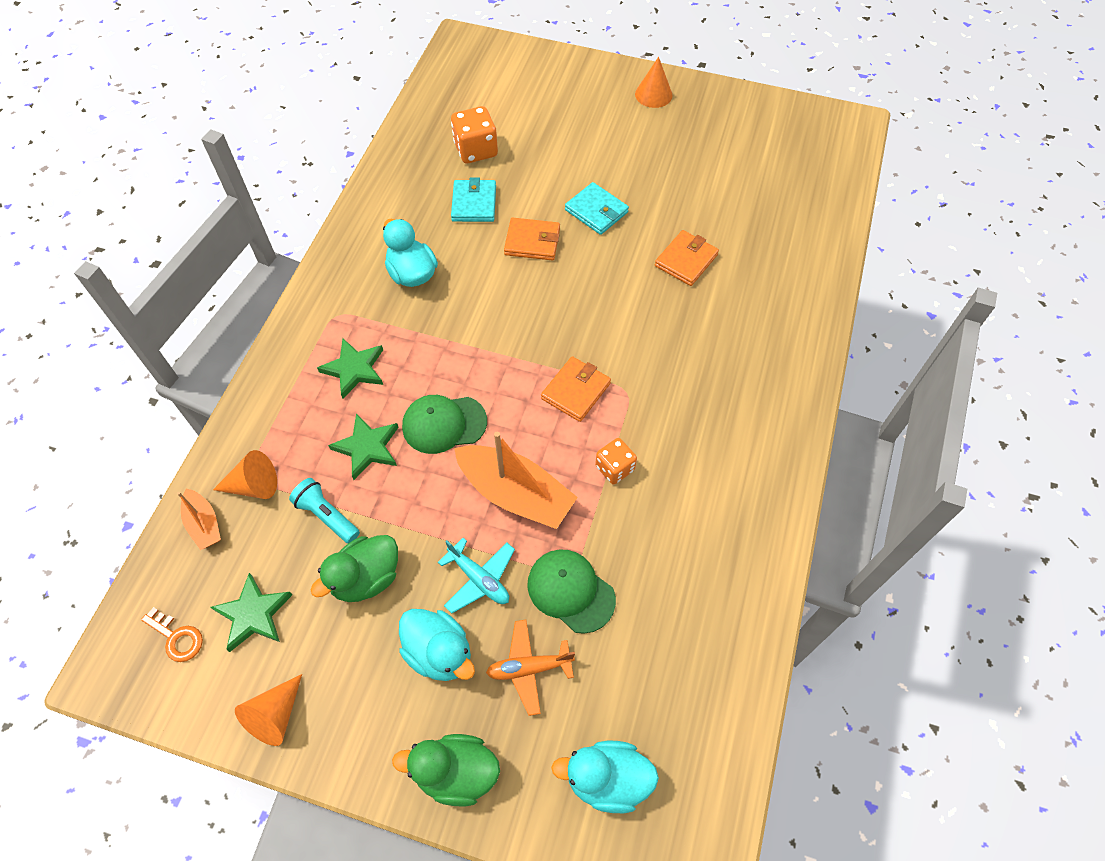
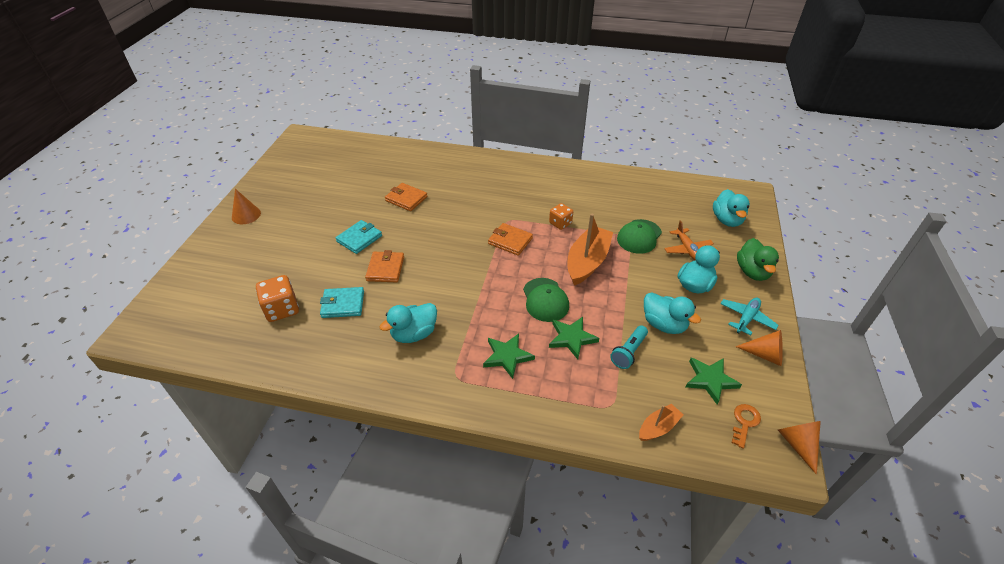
camera: 95 degrees left, 15 degrees down
orange cone [213,450,277,499] -> orange cone moved to [778,421,821,475]
green duck [311,535,398,602] -> turquoise duck [644,292,701,334]
turquoise plane [438,538,515,613] -> turquoise plane moved to [720,298,779,336]

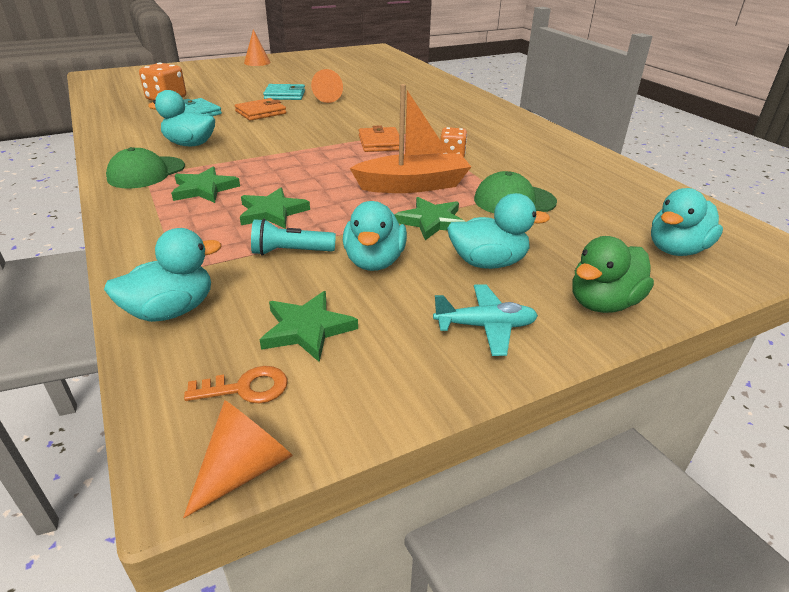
camera: 50 degrees right, 10 degrees down
orange wallet [385,183,428,211] -> none
green cap [523,278,569,322] -> green cap moved to [106,147,185,188]
orange boat [639,404,683,441] -> turquoise duck [104,228,221,322]
orange plane [664,221,714,260] -> none
orange cone [735,330,783,366] -> orange cone moved to [311,69,343,103]
none -> green star [394,197,465,240]

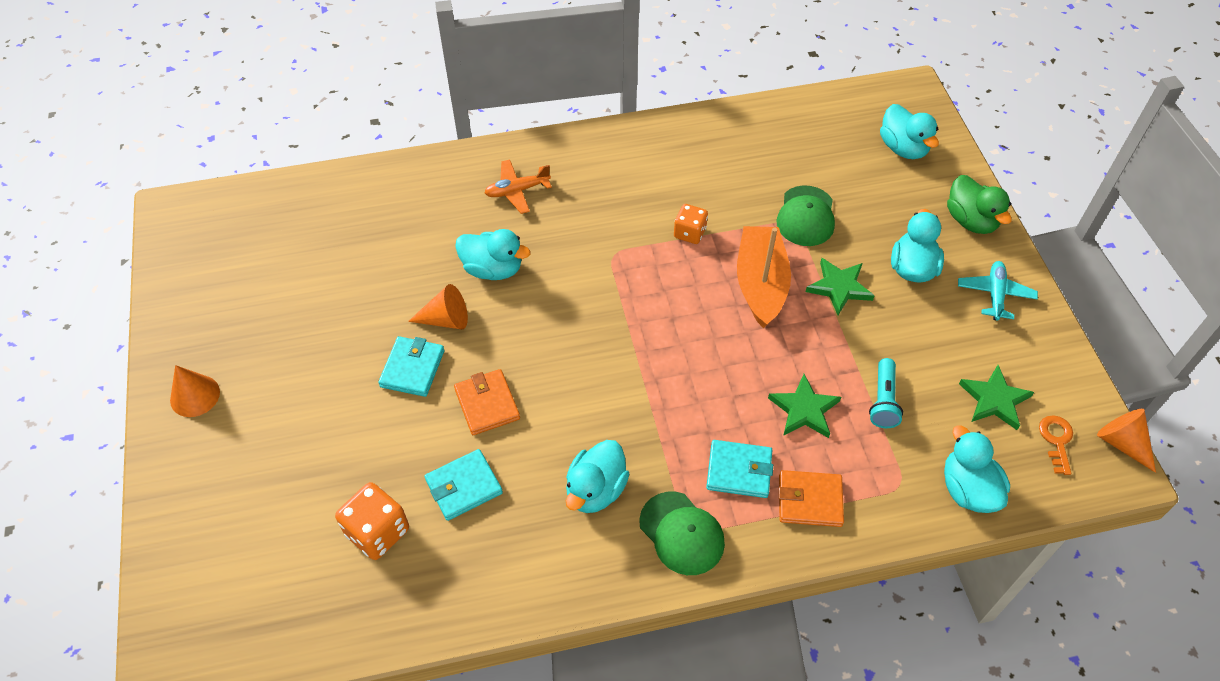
camera: 75 degrees left, 20 degrees up
green star [171,167,240,203] -> turquoise wallet [706,440,773,498]
turquoise duck [343,201,407,271] -> turquoise duck moved to [455,229,531,280]
orange wallet [358,125,399,152] -> orange wallet moved to [779,470,844,527]
none -> orange plane [484,160,552,214]

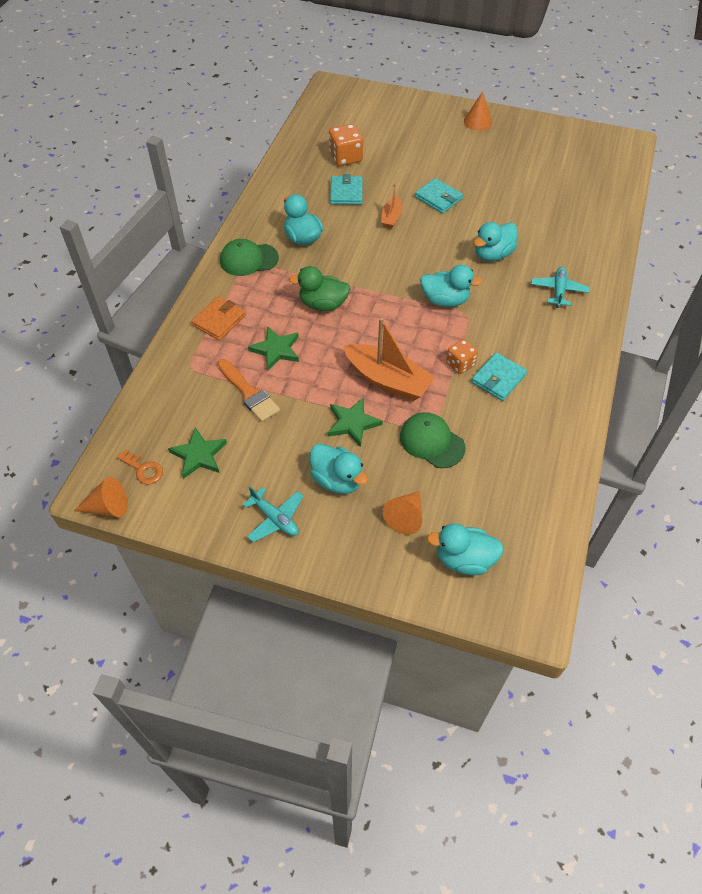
camera: 120 degrees right, 0 degrees up
orange cone [408,284,468,330] -> orange cone moved to [383,491,422,535]
orange wallet [454,369,520,435] -> orange boat [381,184,403,229]
orange plane [484,160,552,214] -> turquoise plane [531,267,590,308]
turquoise wallet [706,440,773,498] -> turquoise wallet moved to [471,352,527,401]
turquoise flashlight [869,358,903,428] -> orange brush [217,359,280,422]
turquoise duck [944,425,1010,513] -> turquoise duck moved to [420,265,482,307]
green duck [947,175,1012,234] -> green duck moved to [289,266,351,311]

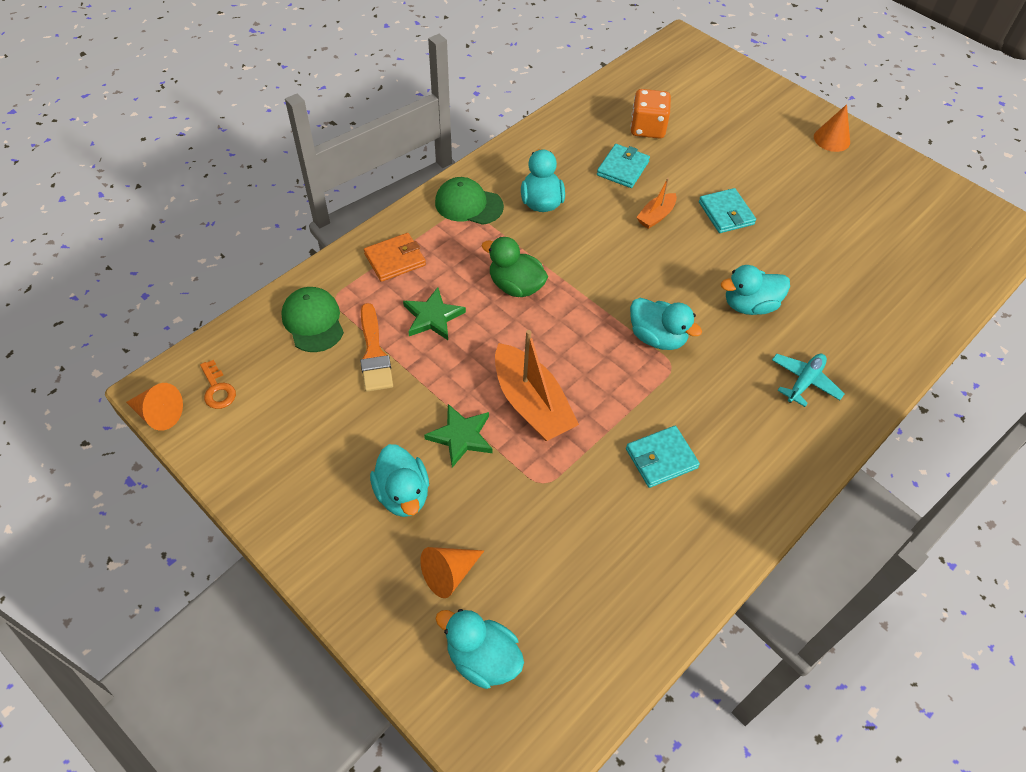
camera: 25 degrees right, 0 degrees up
green star [168,427,227,479] -> none
turquoise plane [243,486,304,542] -> none
green cap [400,412,466,468] -> green cap moved to [281,287,344,352]
orange dice [446,339,478,374] -> none

